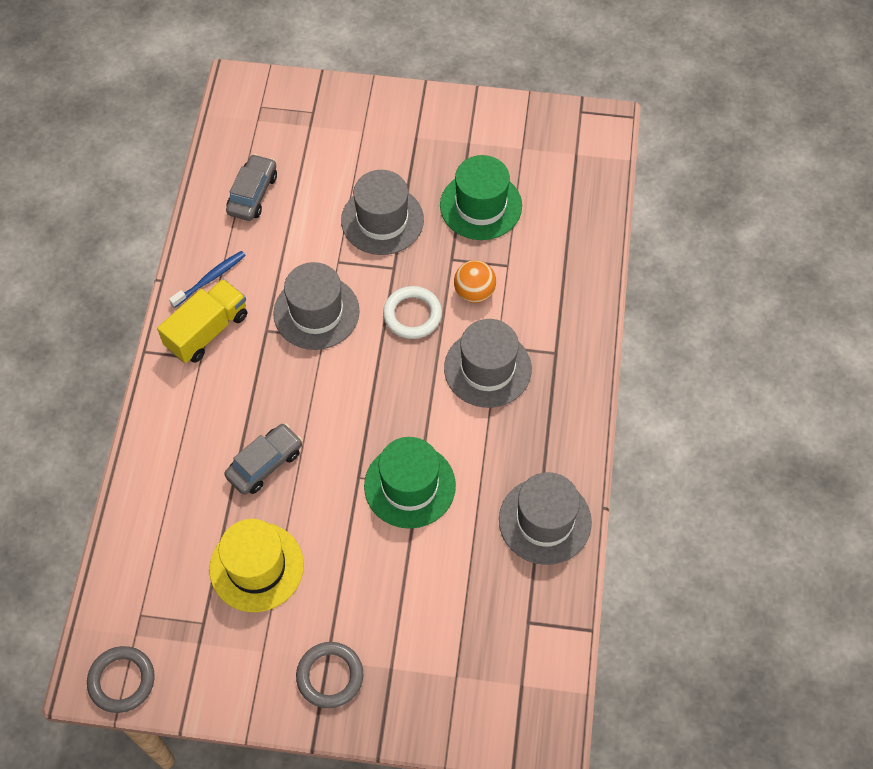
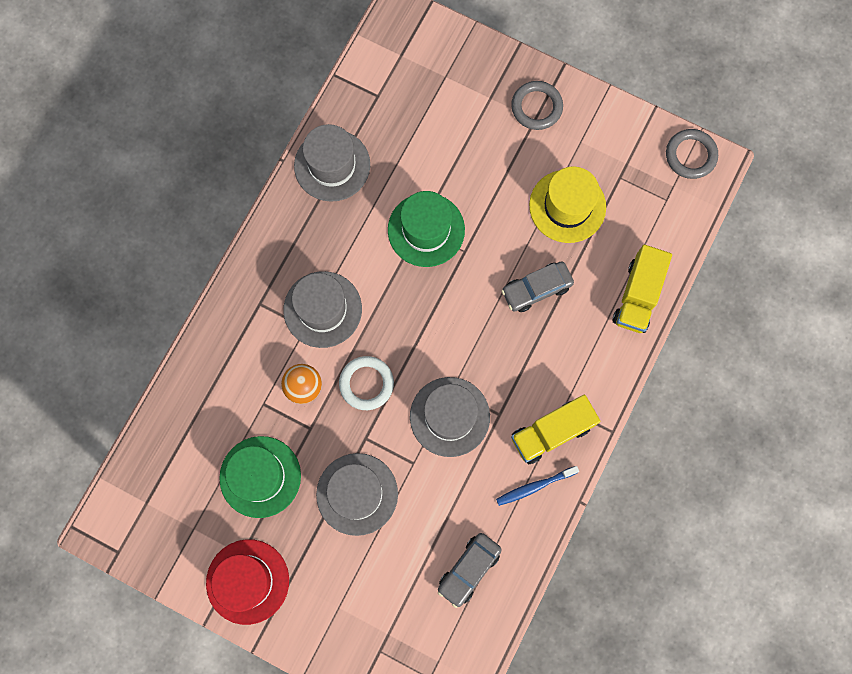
camera: 160 degrees left, 15 degrees up
none -> red hat [206,539,289,625]
none -> yellow truck [613,245,672,333]

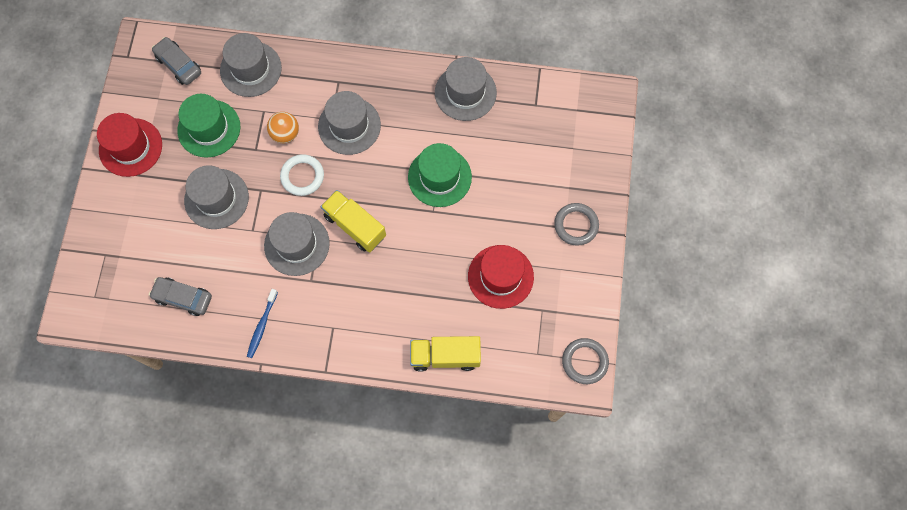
camera: 70 degrees right, 5 degrees down
blue toothbrush [496,466,579,506] -> blue toothbrush turned 120 degrees counterclockwise [247,289,278,358]
grey car [501,261,574,312] -> grey car moved to [152,37,201,85]
yellow truck [511,395,600,464] -> yellow truck moved to [321,190,386,253]
yellow hat [529,167,606,243] -> red hat [468,245,534,309]
none -> grey hat [220,33,282,97]

